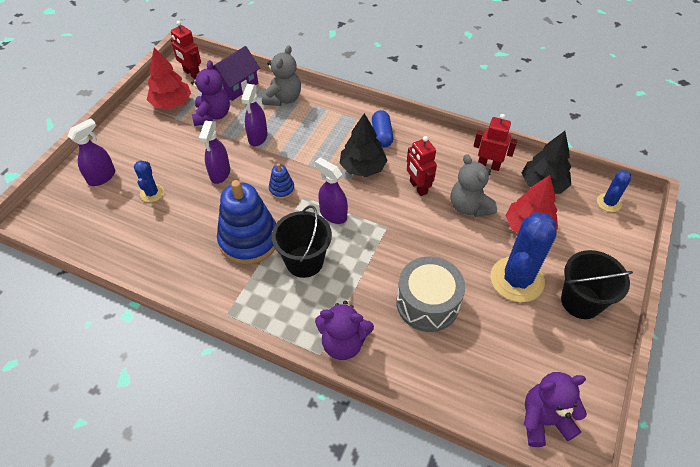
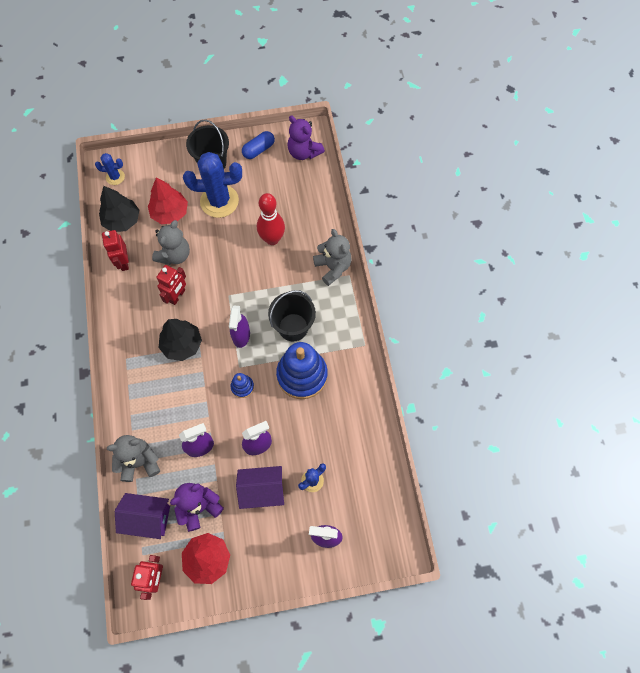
camera: 125 degrees left, 15 degrees up
purple teddy bear [315,301,374,360] -> grey teddy bear [313,229,352,286]
blue capsule [372,110,394,148] -> blue capsule moved to [242,131,275,159]
grey drum [396,256,465,332] -> red bowling pin [257,193,285,245]
none -> purple house [236,466,284,509]

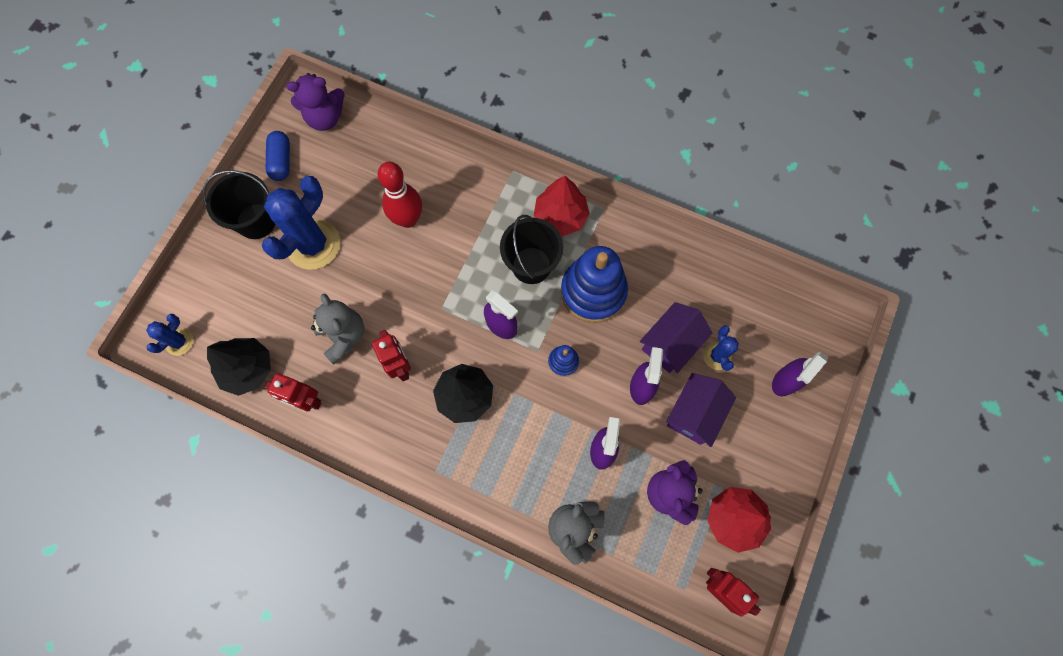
camera: 55 degrees left, 5 degrees up
purple house [115,493,170,539] -> purple house moved to [640,302,712,373]
red tree [148,178,188,224] -> red tree moved to [534,176,590,236]
grey teddy bear [313,229,352,286] -> none

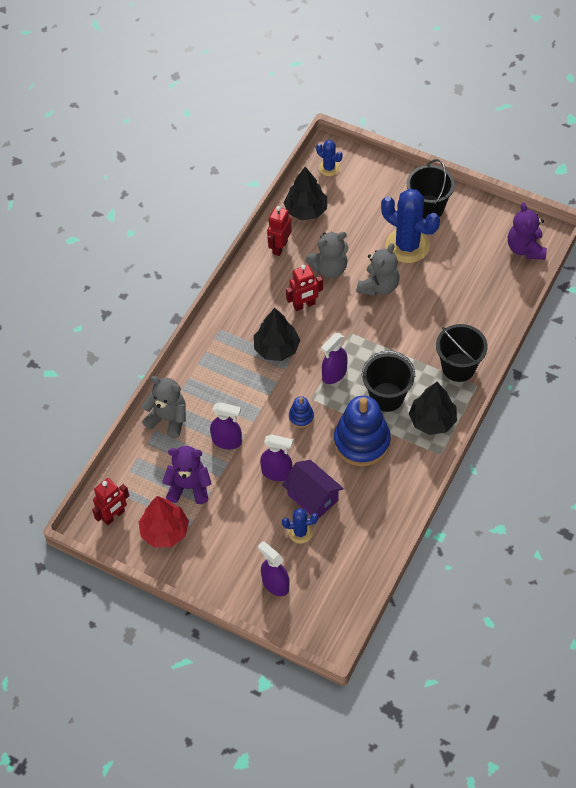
camera: 95 degrees right, 15 degrees down
blue capsule [266,131,290,181] -> none
red bowling pin [378,162,422,228] -> none
red tree [534,176,590,236] -> black tree [409,382,457,435]
purple house [666,373,736,447] -> none
none -> grey teddy bear [356,243,399,296]
none -> black bucket [436,324,488,382]

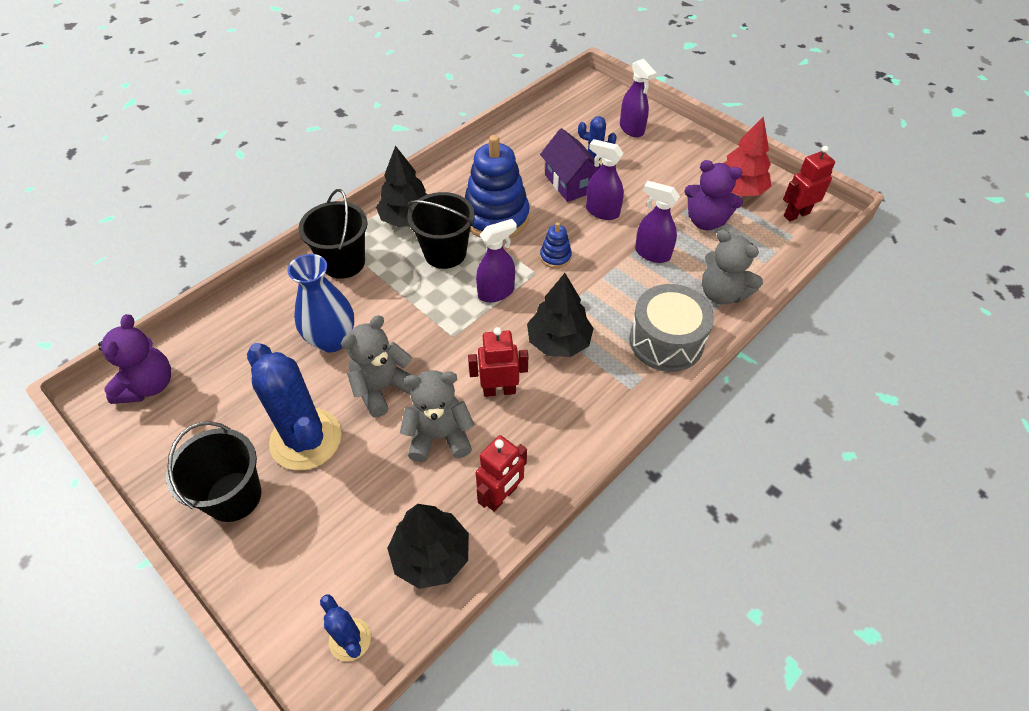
camera: 165 degrees left, 5 degrees down
none -> blue vase [288,254,354,353]
none -> grey drum [629,284,714,372]

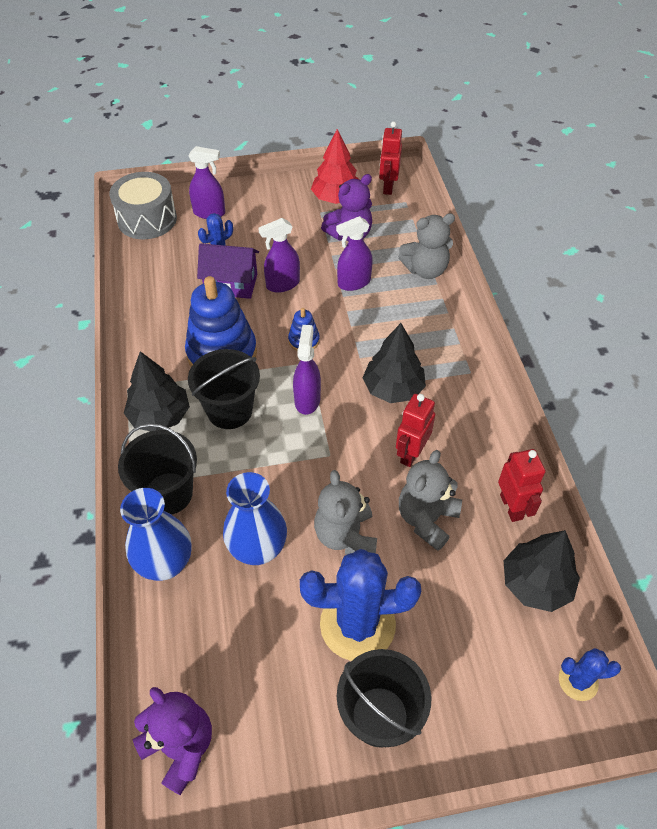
camera: 55 degrees left, 0 degrees up
grey drum [629,284,714,372] -> grey drum moved to [109,172,177,239]
none -> blue vase [120,488,192,581]

